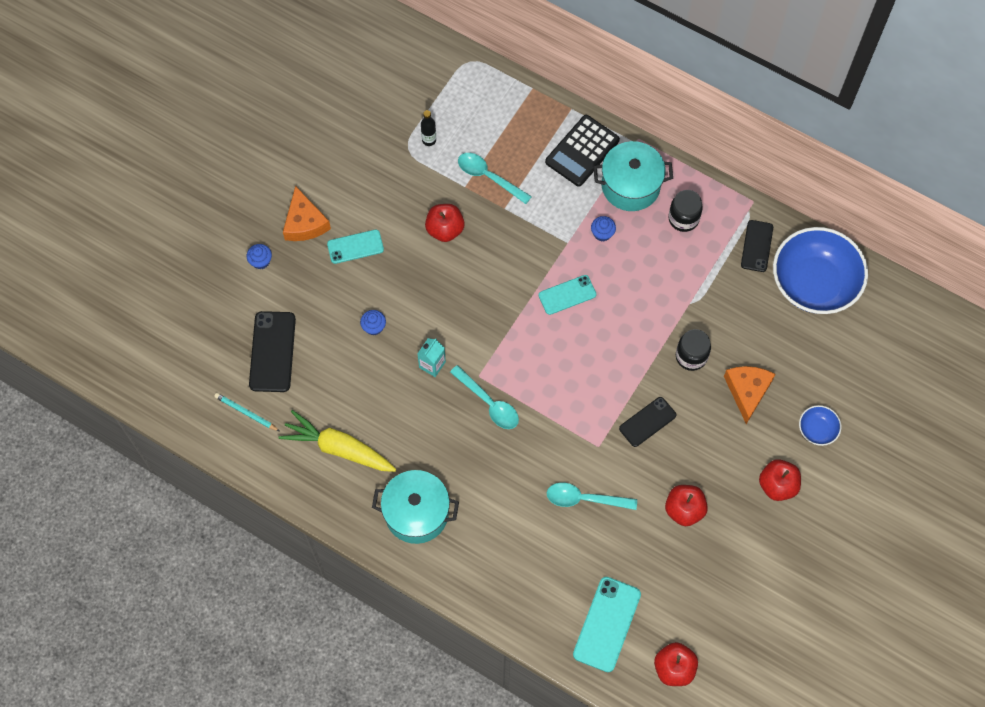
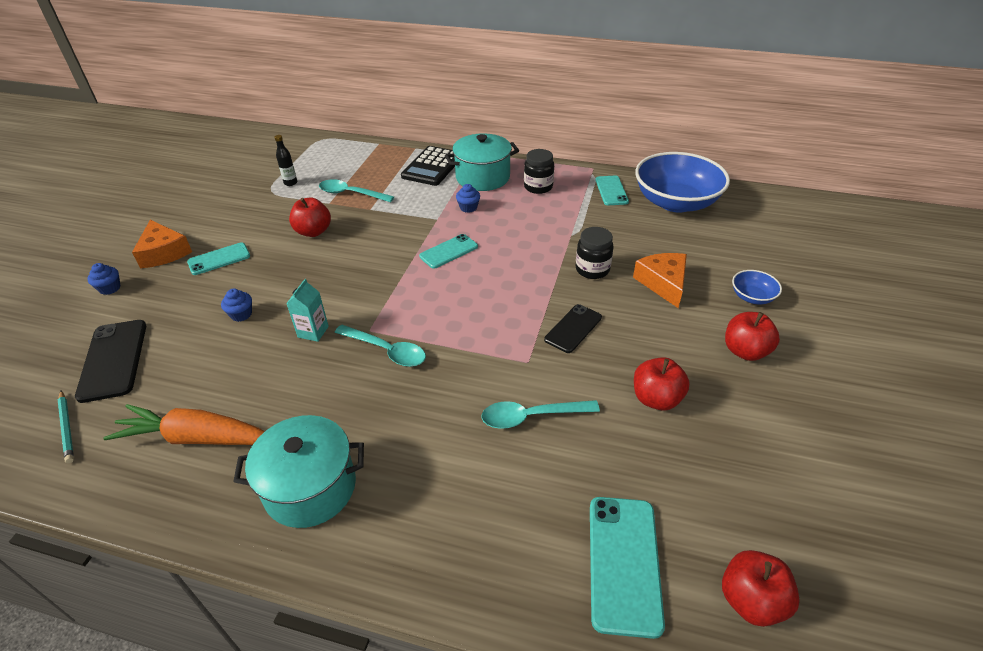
camera: 15 degrees left, 25 degrees down
turquoise pencil [214,393,279,431] -> turquoise pencil turned 135 degrees counterclockwise [58,391,74,463]
yellow carrot [279,410,396,472] -> orange carrot [103,404,265,445]
black phone [741,220,773,272] -> turquoise phone [595,176,629,205]

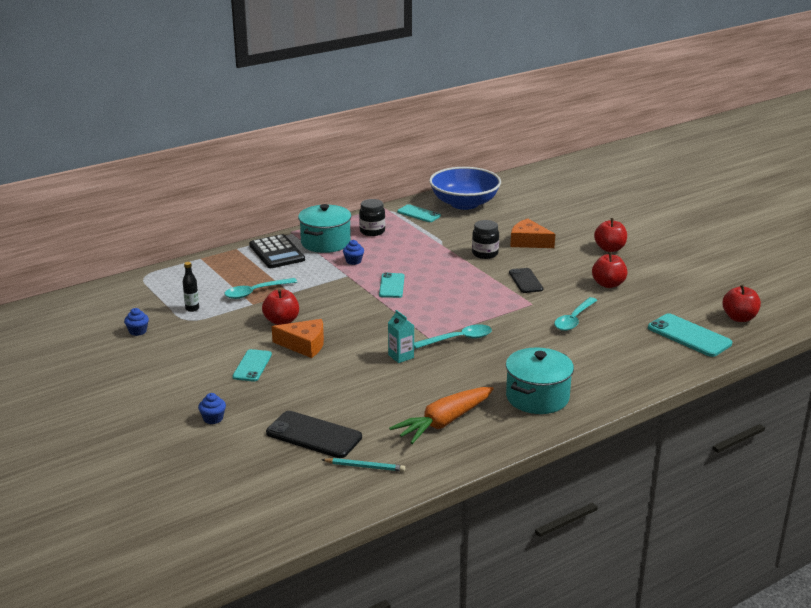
camera: 50 degrees left, 15 degrees down
orange cheese [132,220,192,268] -> orange cheese moved to [272,319,324,358]
blue cupcake [221,288,252,322] -> blue cupcake moved to [124,308,149,336]
blue bowl [732,270,782,304] -> none

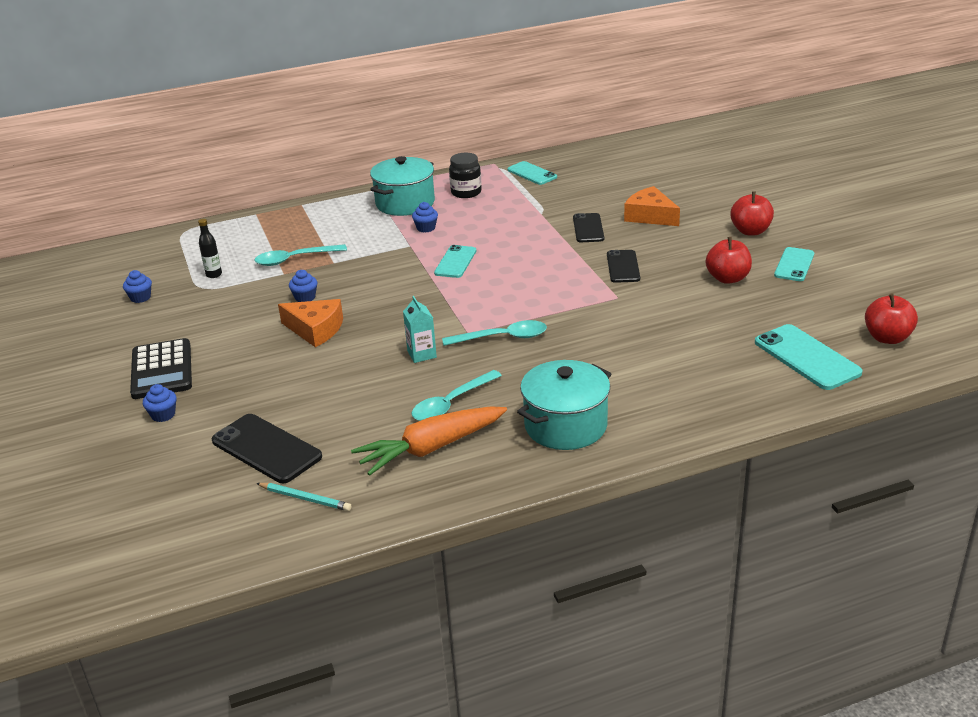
camera: 15 degrees right, 5 degrees up
turquoise phone [232,349,272,382] -> turquoise phone moved to [774,247,814,281]
black calculator [249,234,305,268] -> black calculator moved to [130,338,192,399]
red apple [262,289,299,325] -> blue cupcake [289,270,317,302]
blue bowl [429,167,501,210] -> none
black jar [472,220,499,259] -> black phone [573,213,604,242]
turquoise spoon [554,297,598,331] -> turquoise spoon moved to [412,370,502,421]

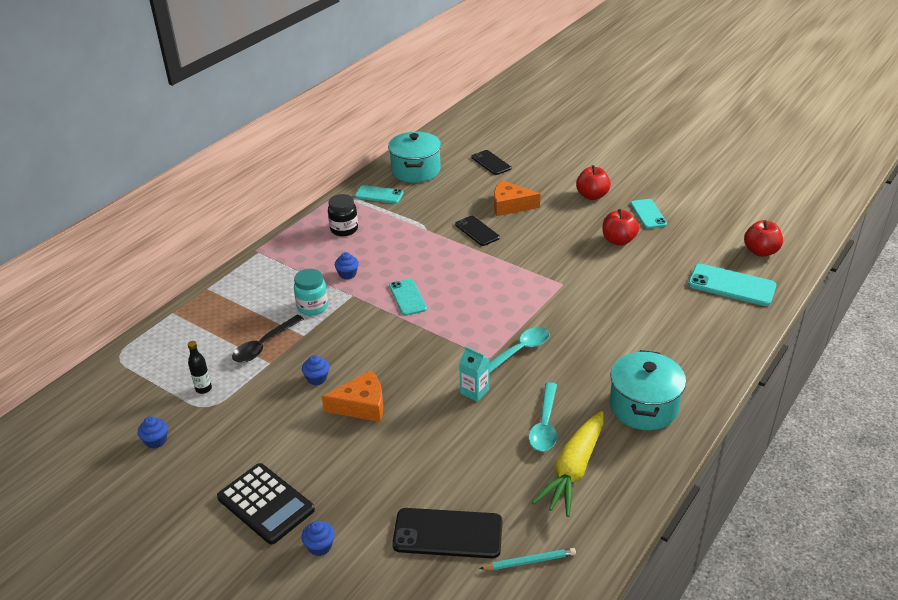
camera: 35 degrees left, 5 degrees up
turquoise spoon [255,244,347,266] -> black spoon [232,315,304,363]
orange carrot [351,406,507,476] -> yellow carrot [532,411,604,517]
turquoise pot [370,156,435,216] -> turquoise pot moved to [388,131,441,183]
black phone [607,250,640,283] -> black phone moved to [471,150,511,175]
none -> turquoise jar [294,269,328,315]

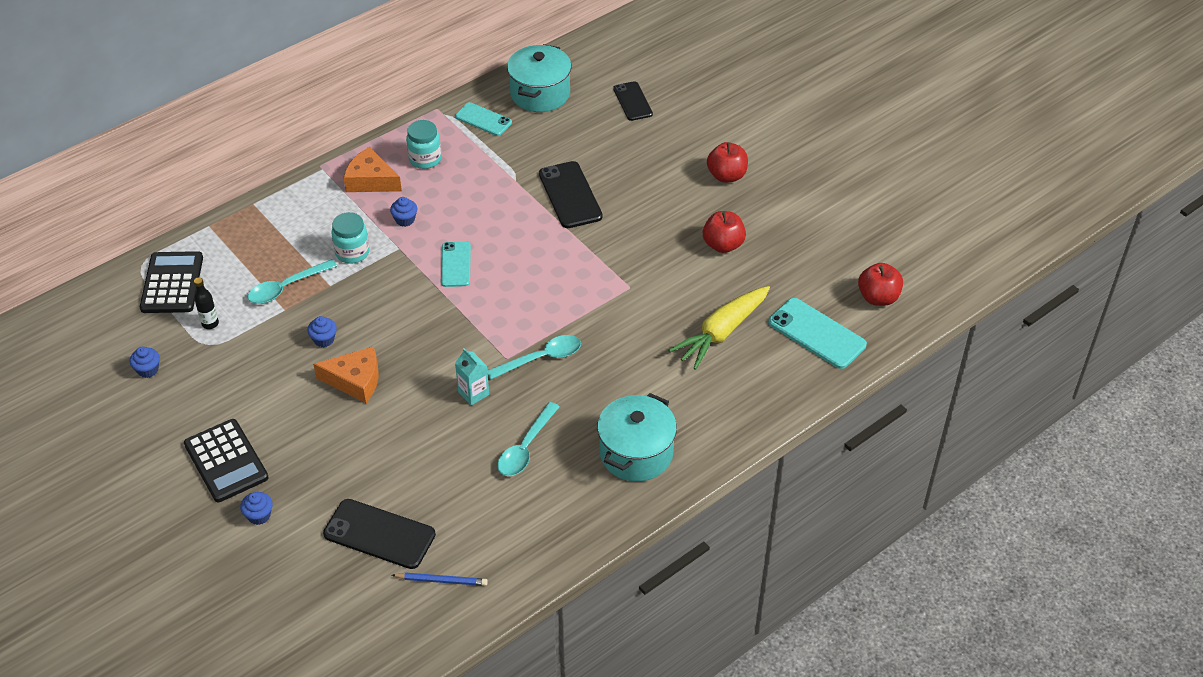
camera: 15 degrees right, 10 degrees up
black spoon [232,315,304,363] -> turquoise spoon [247,259,337,304]
black jar [328,194,358,236] -> turquoise jar [406,120,441,169]
black phone [455,216,500,246] -> black phone [539,161,603,228], size x1.53
turquoise pencil [479,548,576,570] -> blue pencil [392,572,488,586]
orange cheese [494,180,541,216] -> orange cheese moved to [343,147,402,192]
yellow carrot [532,411,604,517] -> yellow carrot moved to [668,286,770,370]
turquoise phone [631,199,667,229] -> none
none -> black calculator [140,251,203,313]

